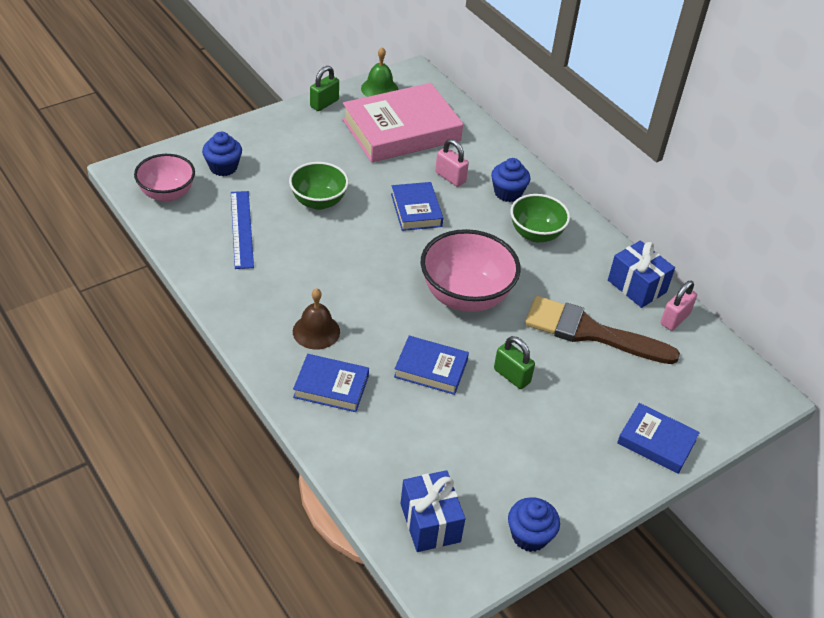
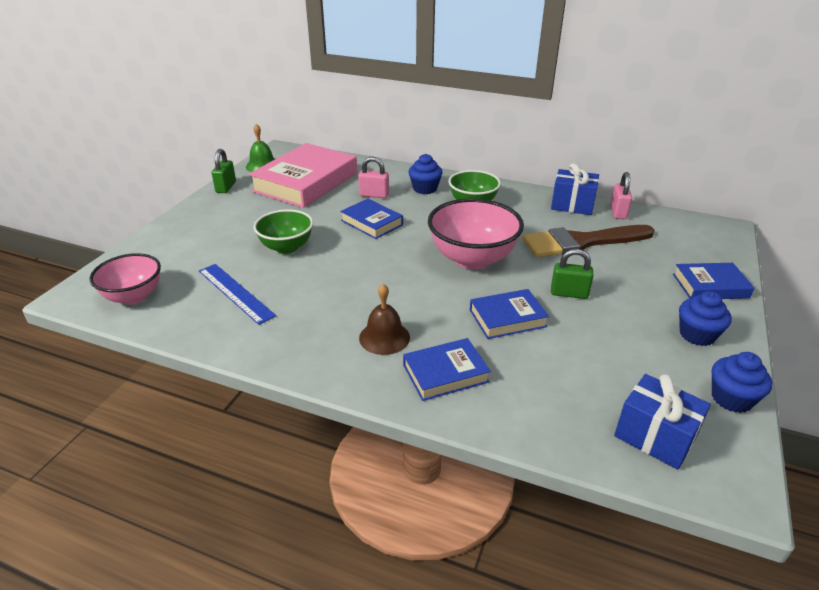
camera: 30 degrees left, 10 degrees down
blue cupcake [202,132,242,176] -> blue cupcake moved to [679,291,732,346]

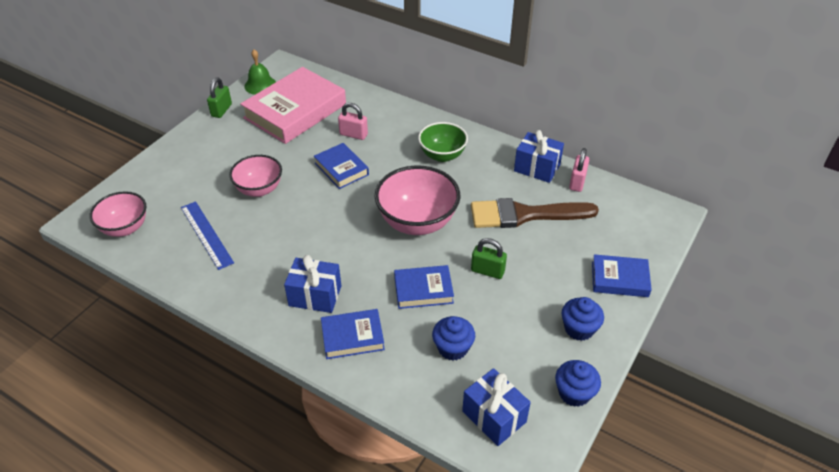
camera: 10 degrees right, 10 degrees up
green bowl [254,209,313,254] -> pink bowl [229,155,282,197]
brown bell [359,284,410,355] -> blue gift [284,255,341,313]
blue cupcake [409,154,442,194] -> blue cupcake moved to [432,316,475,360]

